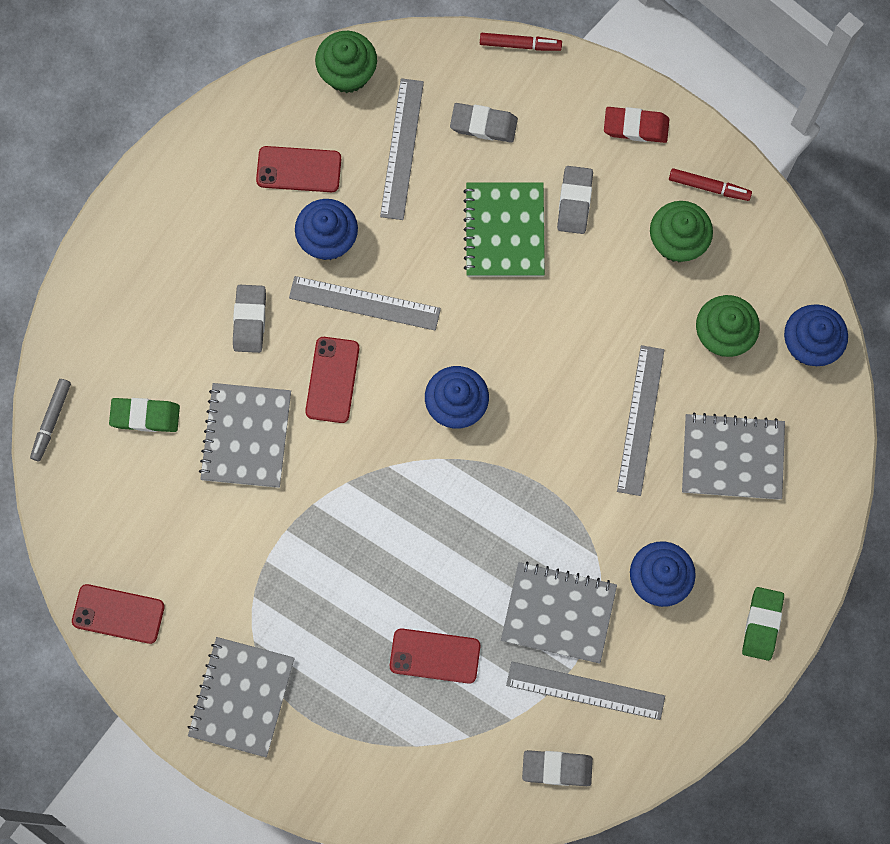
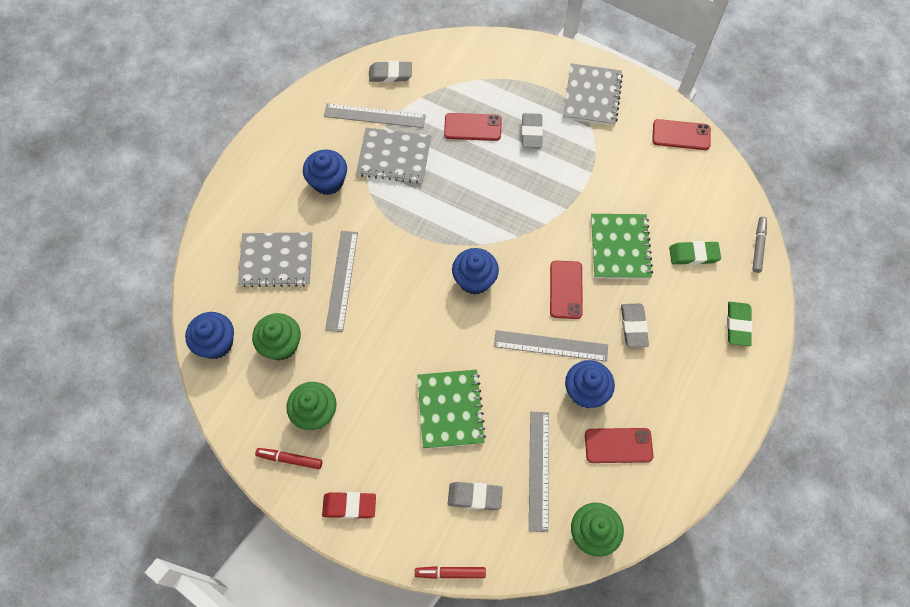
camera: 175 degrees right, 10 degrees down
grey notebook [199,383,291,488] -> green notebook [591,214,653,279]
grey eraser [557,166,593,234] -> grey eraser moved to [521,113,543,148]
green eraser [742,587,784,661] -> green eraser moved to [727,302,753,346]

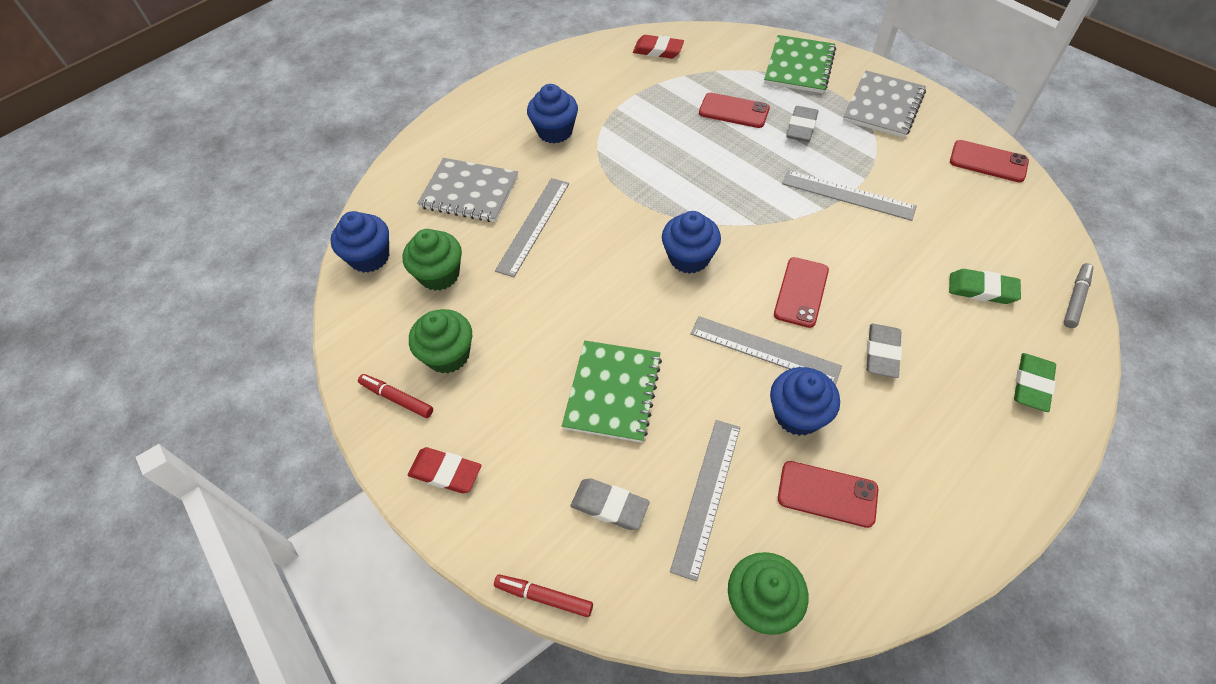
camera: 20 degrees right, 10 degrees down
grey ruler [324,103,426,128] -> grey ruler moved to [782,170,917,221]
grey notebook [356,128,431,184] -> none
grey eraser [369,61,412,82] -> red eraser [633,35,684,59]
green notebook [591,214,653,279] -> green notebook moved to [764,35,836,93]

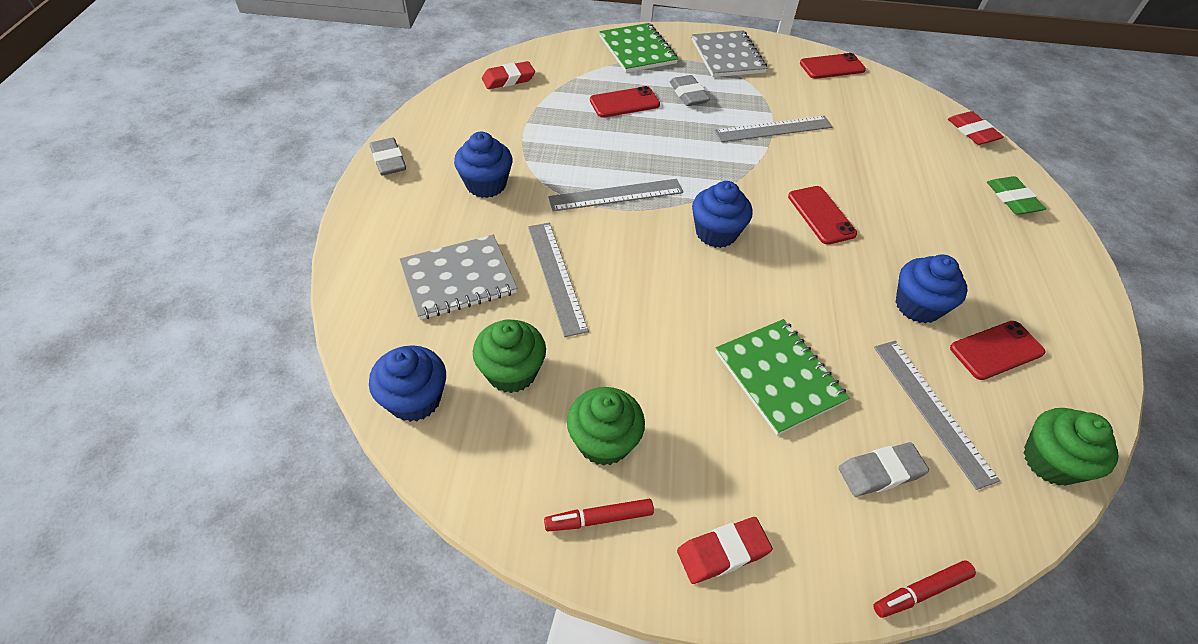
camera: 45 degrees left, 5 degrees down
grey ruler [691,316,842,385] -> grey ruler moved to [548,179,683,212]
grey eraser [866,324,902,378] -> grey eraser moved to [370,137,406,176]
green eraser [949,269,1021,304] -> none
grey marker [1064,263,1093,328] -> red eraser [948,111,1004,145]

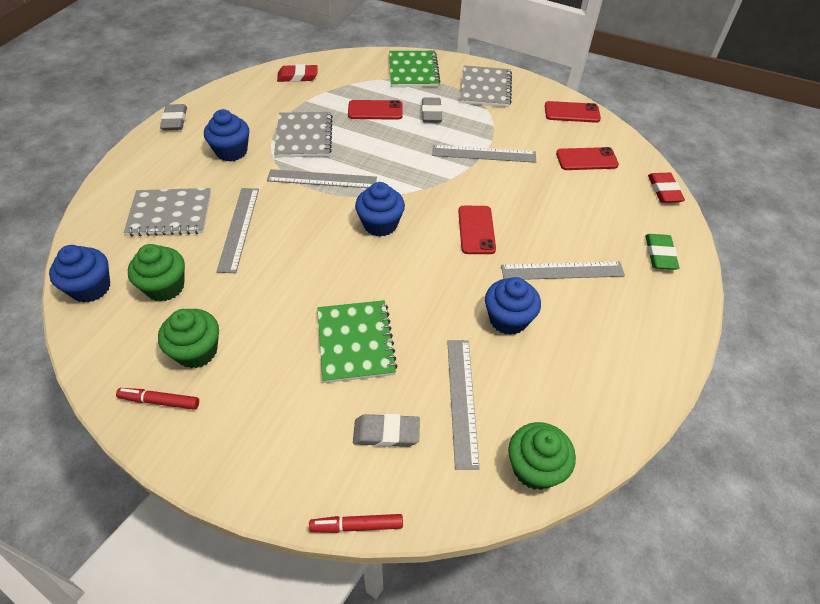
camera: 20 degrees right, 0 degrees up
red eraser [677,517,773,584] -> none
red phone [950,321,1045,380] -> red phone moved to [556,147,619,170]
none -> grey notebook [274,112,333,157]
none -> grey ruler [501,261,625,280]

